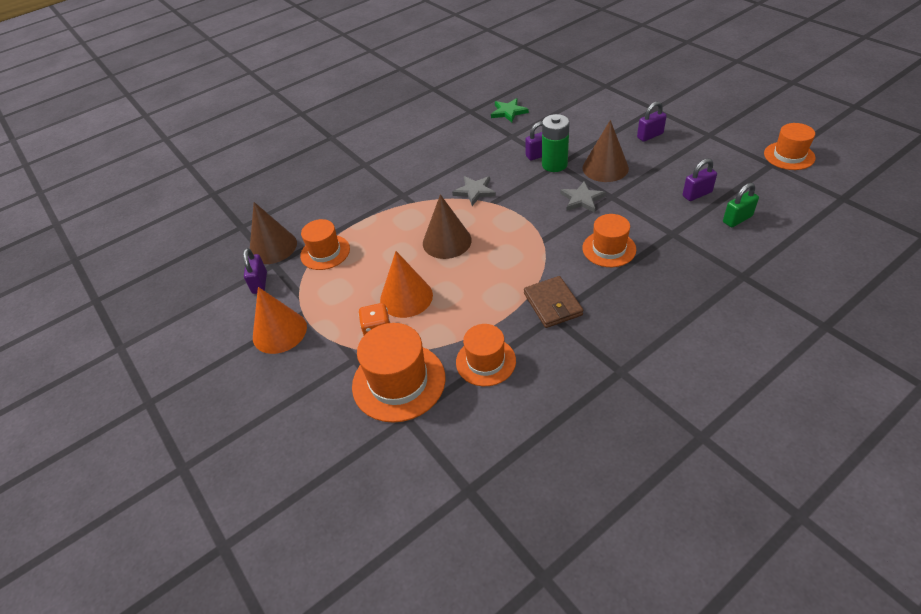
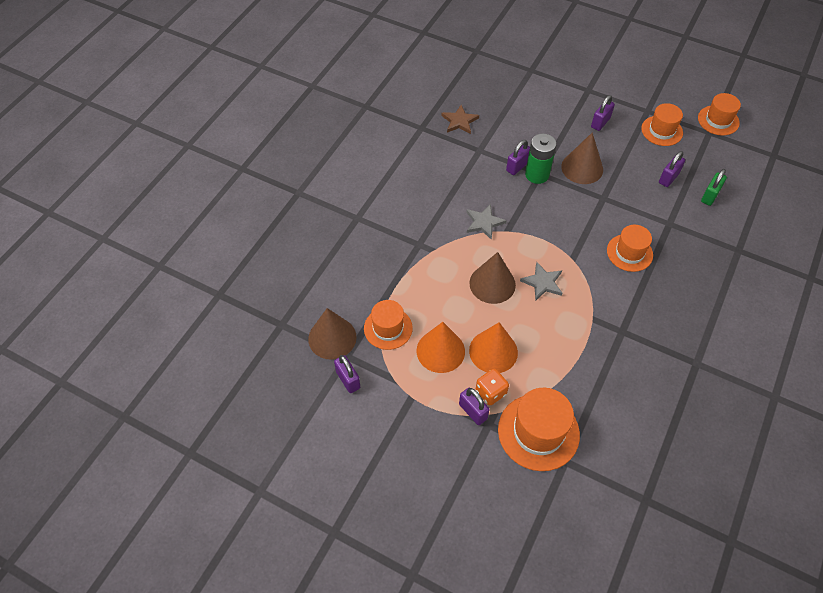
camera: 30 degrees left, 10 degrees up
orange cone [253,287,307,354] -> orange cone moved to [417,322,465,373]
orange hat [456,324,516,386] -> orange hat moved to [641,103,683,146]
green star [491,98,529,123] -> brown star [441,105,479,134]
brown wallet [524,276,583,328] -> none
grey star [560,181,606,213] -> grey star moved to [520,262,562,300]
none -> purple padlock [459,387,490,425]

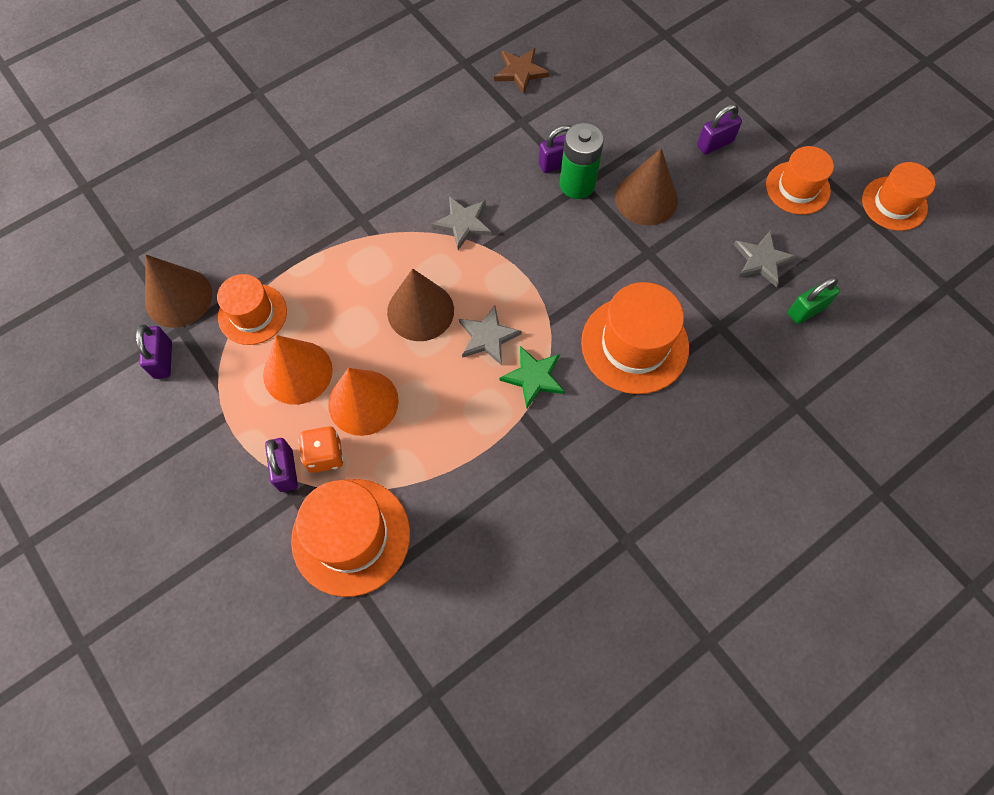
camera: 25 degrees right, 10 degrees up
orange hat [607,225,653,272] -> orange hat [581,282,689,394], size x1.54
purple padlock [659,151,685,187] -> grey star [734,231,797,287]
none -> green star [500,346,565,408]

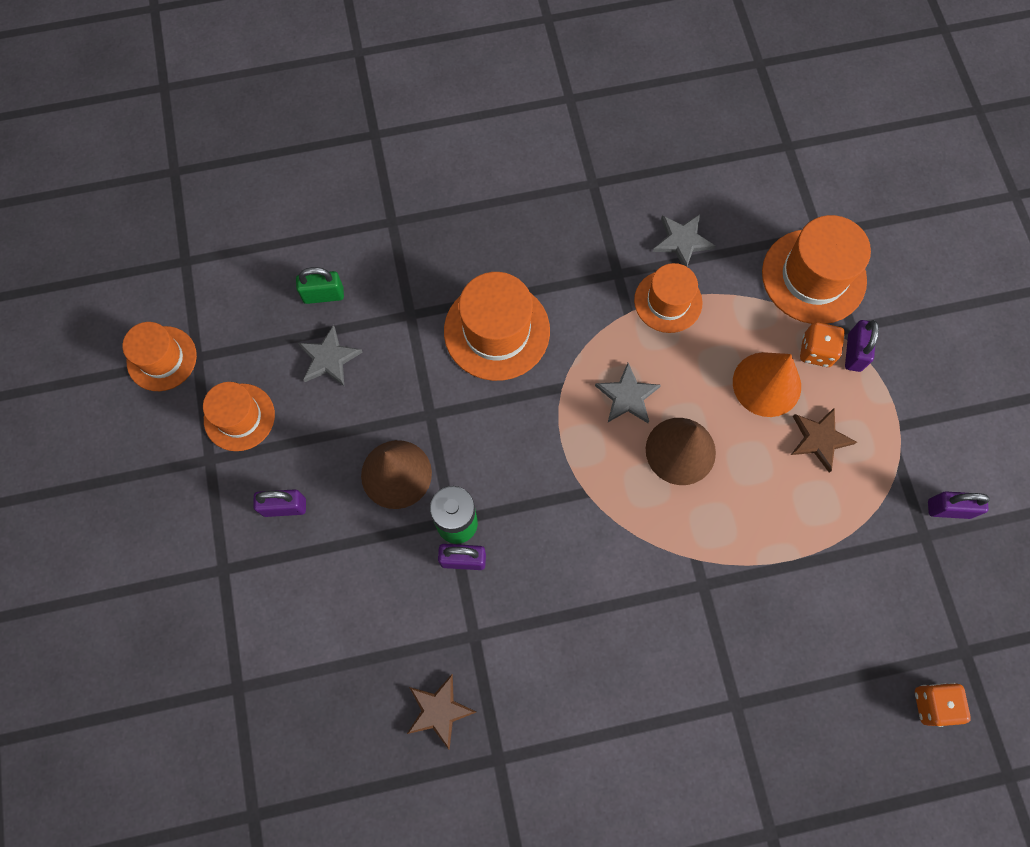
camera: 155 degrees left, 5 degrees up
purple padlock [136,324,172,379] -> purple padlock turned 75 degrees clockwise [928,491,990,519]
brown cone [145,254,212,328] -> none
orange hat [217,274,287,345] -> orange hat moved to [634,263,703,333]
orange cone [263,335,333,405] -> brown star [791,407,857,473]
grey star [431,196,492,250] -> grey star moved to [653,214,716,267]
green star [500,346,565,408] -> none
none -> orange dice [915,683,971,727]

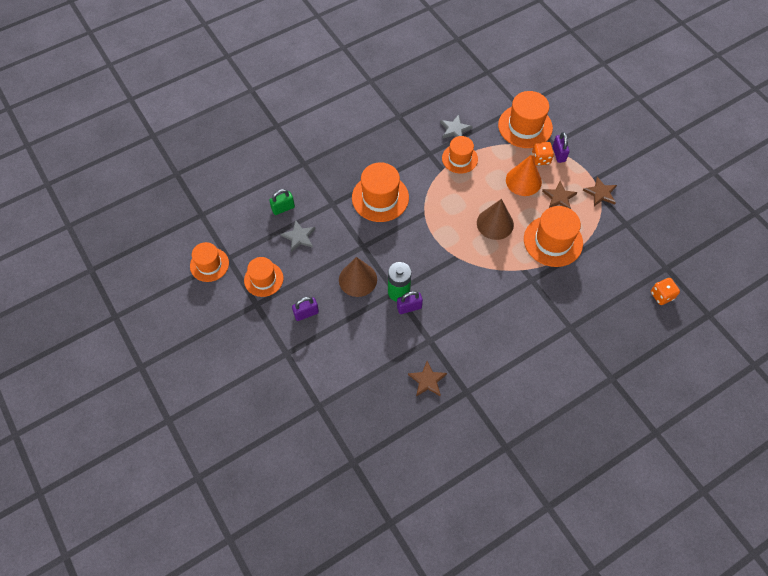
camera: 20 degrees left, 10 degrees down
grey star [595,363,661,423] -> none
purple padlock [928,491,990,519] -> none
none -> orange hat [524,206,583,267]
none -> brown star [583,177,617,206]

